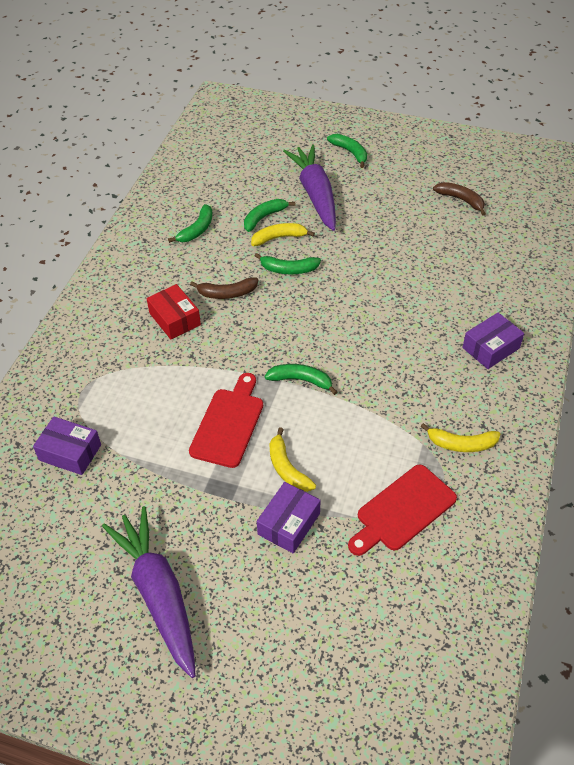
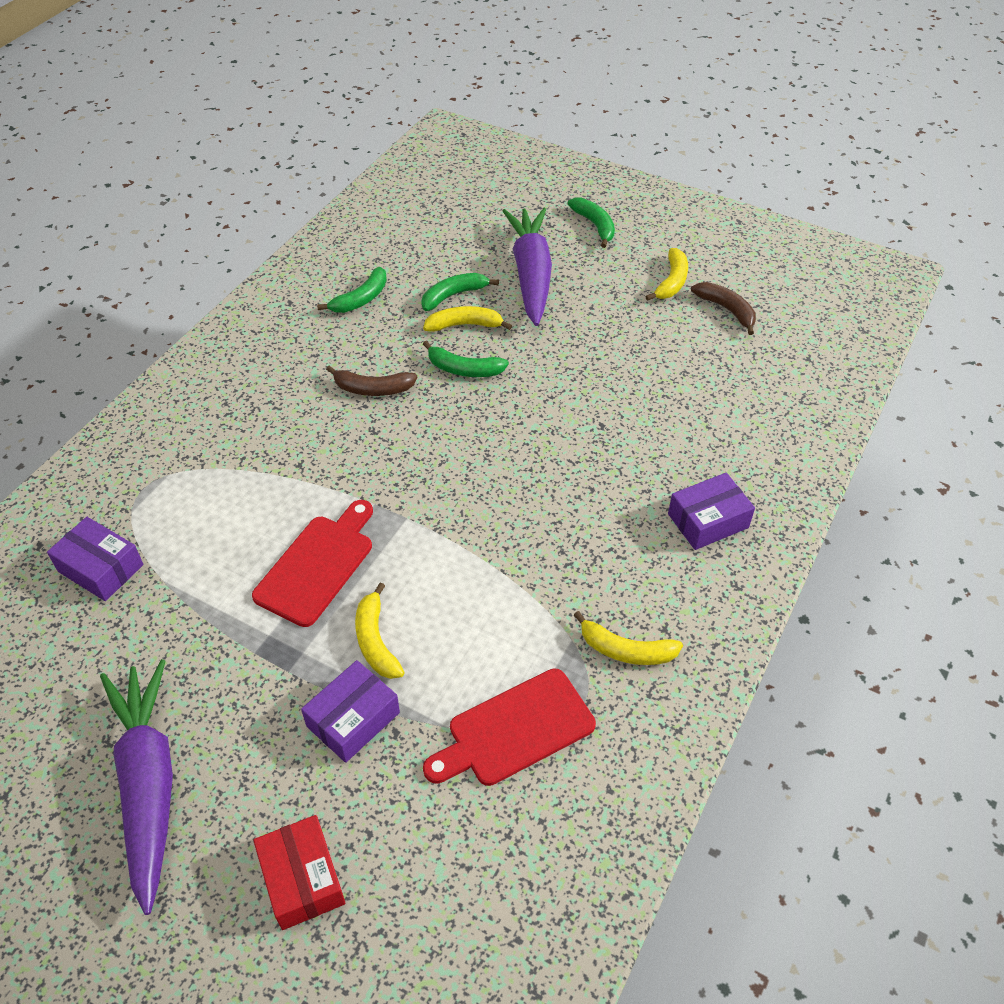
camera: 10 degrees right, 0 degrees up
red box [147,284,201,339] -> red box moved to [253,815,345,930]
green banana [265,364,337,395] -> none
none -> yellow banana [645,248,688,301]

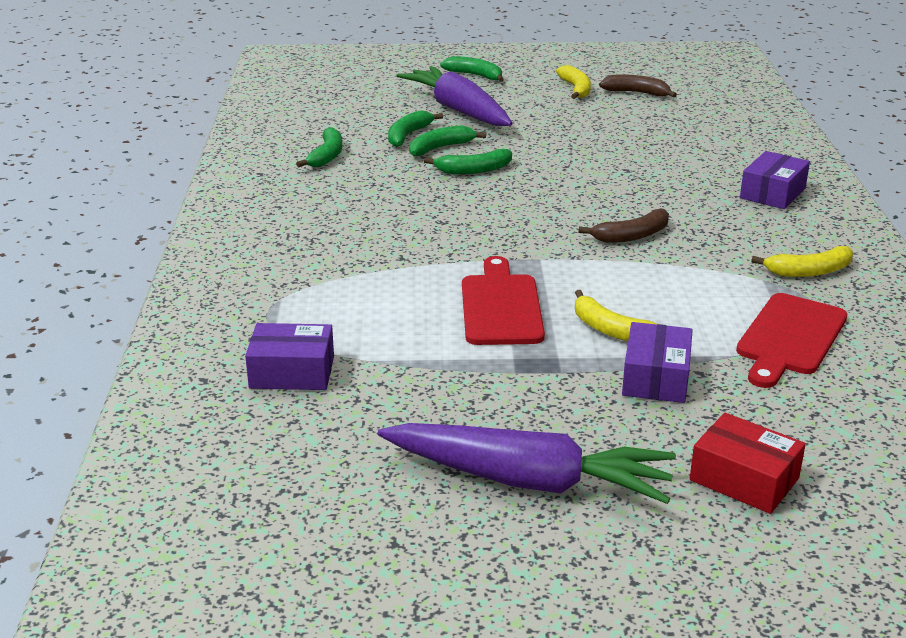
camera: 30 degrees left, 20 degrees down
purple carrot [100,659,173,915] -> purple carrot turned 150 degrees clockwise [378,423,676,504]
brown banana [326,365,417,396] -> brown banana moved to [578,209,669,243]
yellow banana [423,306,512,332] -> green banana [409,126,486,157]

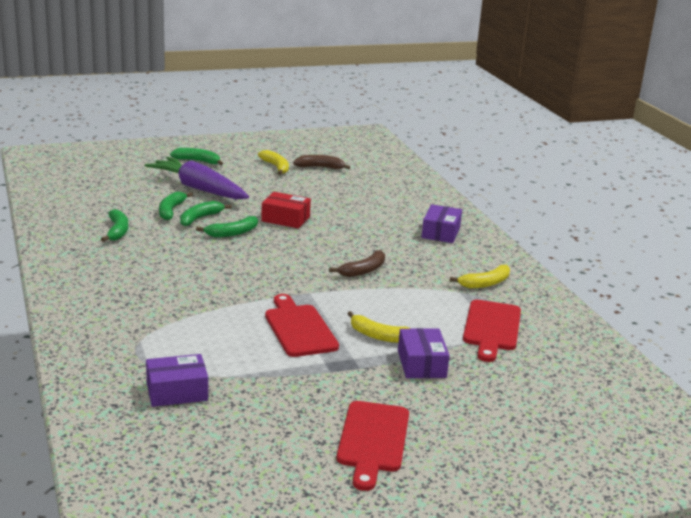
camera: 20 degrees left, 5 degrees down
purple carrot [378,423,676,504] -> red cutting board [337,401,409,491]
red box [690,413,806,514] -> red box moved to [261,192,311,228]

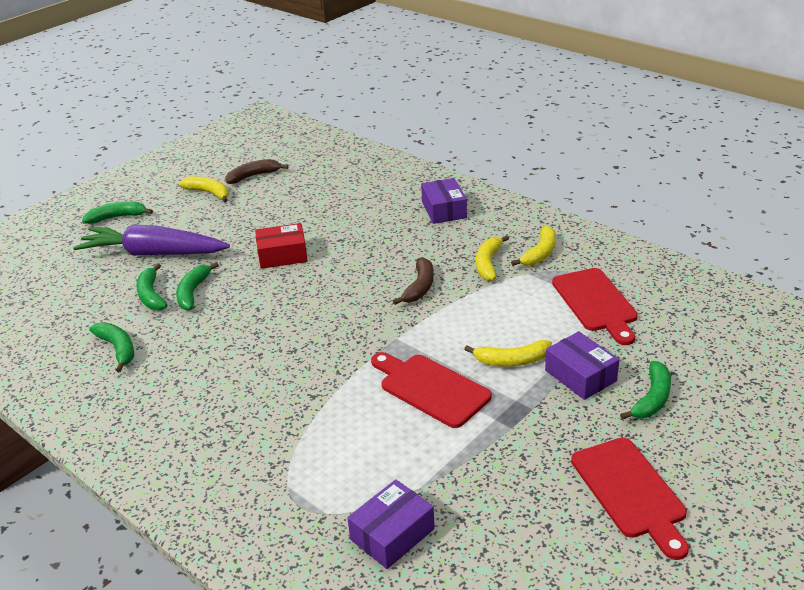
camera: 25 degrees left, 10 degrees up
green banana [196,216,258,237] -> green banana moved to [620,361,671,420]
none -> yellow banana [476,235,509,281]

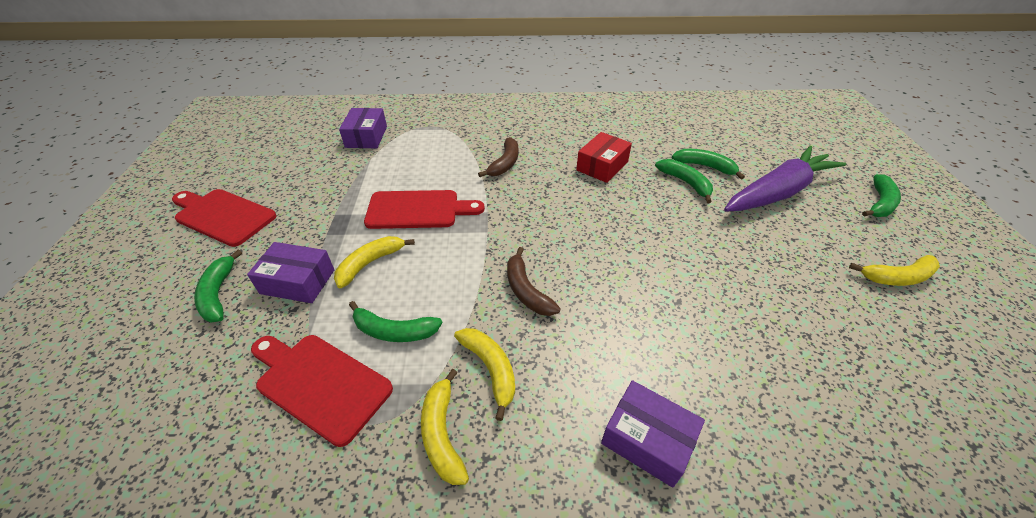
camera: 135 degrees right, 10 degrees up
green banana [89,322,134,372] -> green banana moved to [349,301,442,342]
brown banana [226,159,289,184] -> brown banana moved to [478,137,518,177]
red box [255,223,308,269] -> red box moved to [576,132,632,183]

